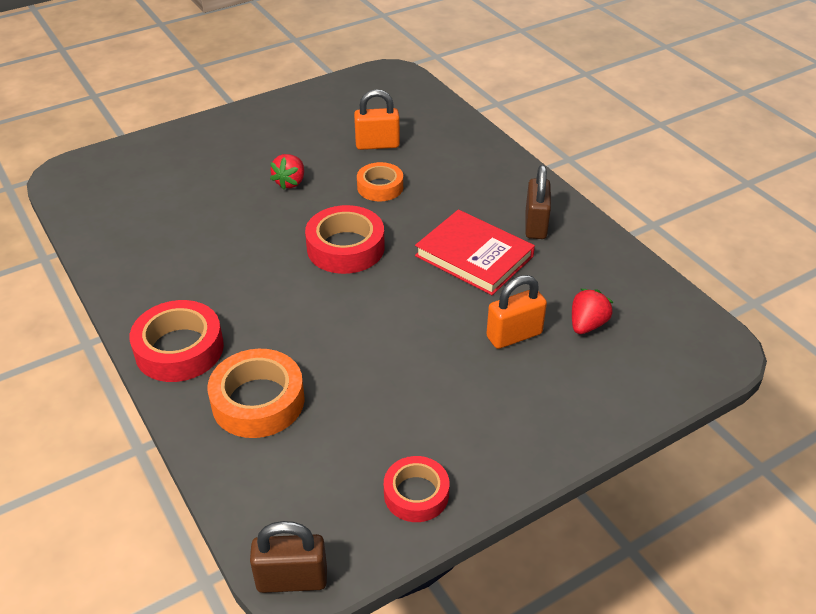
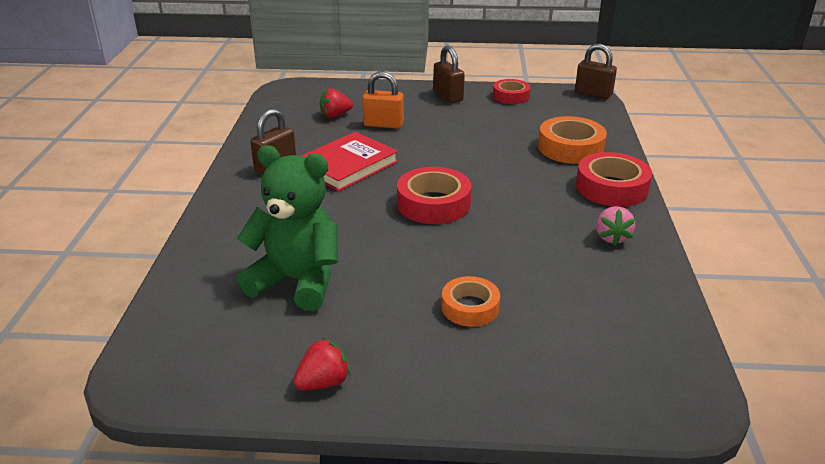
camera: 145 degrees left, 10 degrees down
red strawberry [270,154,304,190] -> red strawberry moved to [293,338,351,390]
orange padlock [354,89,400,150] -> green teddy bear [237,145,338,311]
orange tape [357,162,403,201] -> orange tape moved to [442,276,500,327]
red book [415,209,535,295] -> red book turned 60 degrees clockwise [301,132,398,191]
none -> brown padlock [433,45,465,103]
none -> pink strawberry [596,206,635,246]

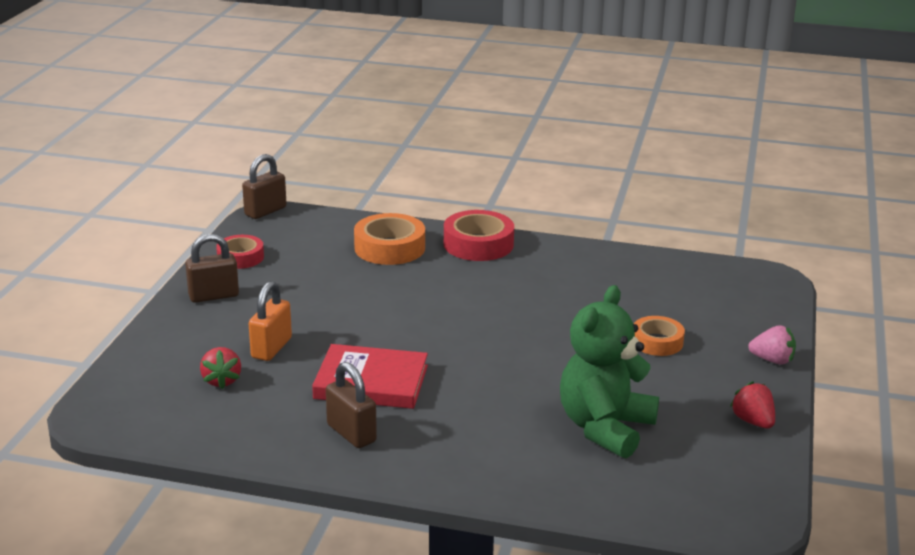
camera: 80 degrees left, 5 degrees down
red book [301,132,398,191] -> red book turned 45 degrees counterclockwise [312,344,428,409]
red tape [397,167,472,224] -> none
pink strawberry [596,206,635,246] -> pink strawberry moved to [748,325,796,365]

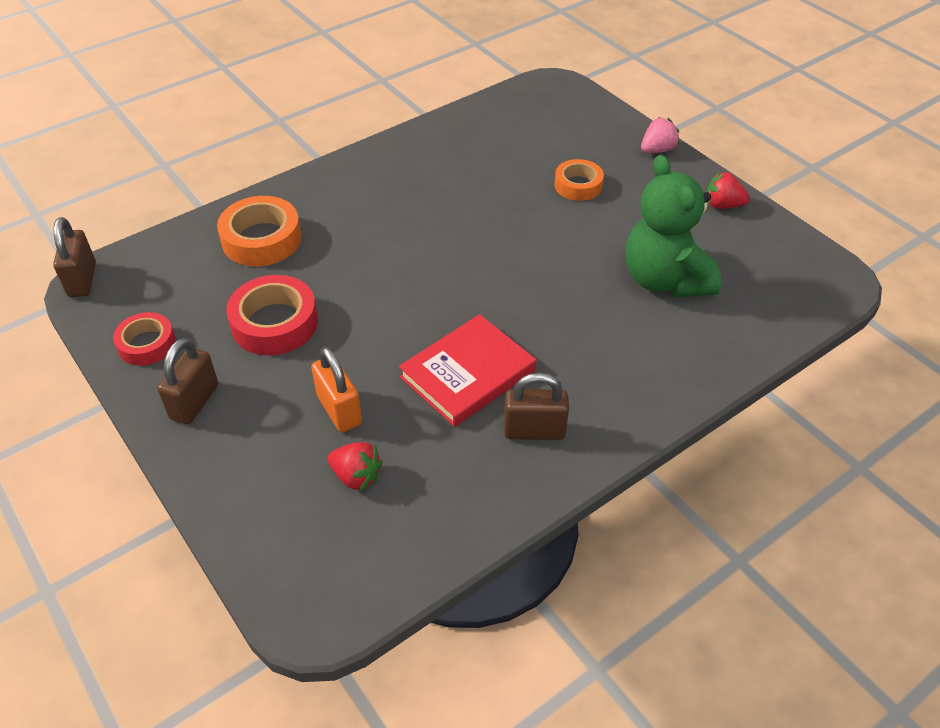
camera: 50 degrees left, 20 degrees up
red tape [444,210,514,261] -> red tape moved to [226,275,318,356]

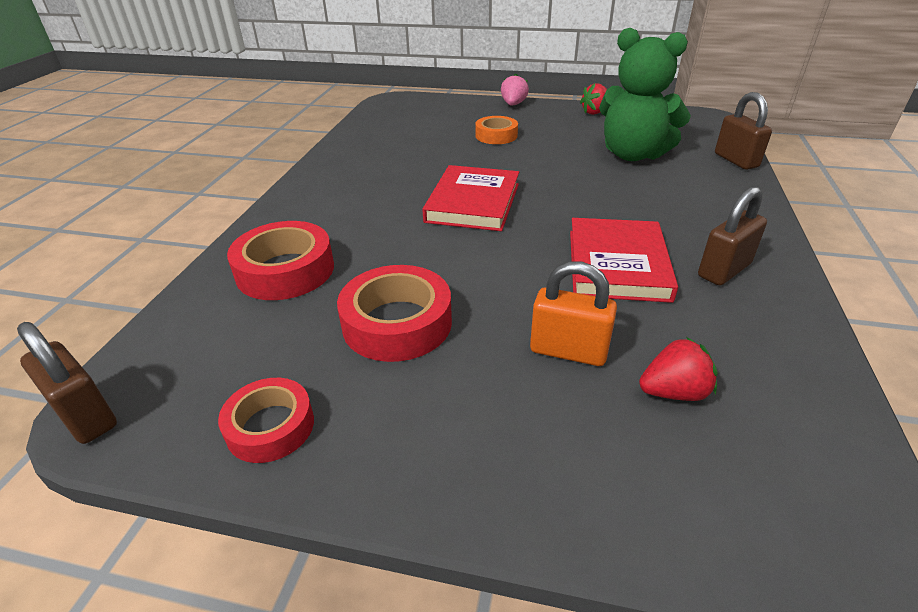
camera: 40 degrees left, 10 degrees down
brown padlock [157,338,218,424] -> brown padlock moved to [715,92,772,170]
orange tape [217,196,302,267] -> red tape [227,221,334,300]
none -> red book [422,165,519,231]

